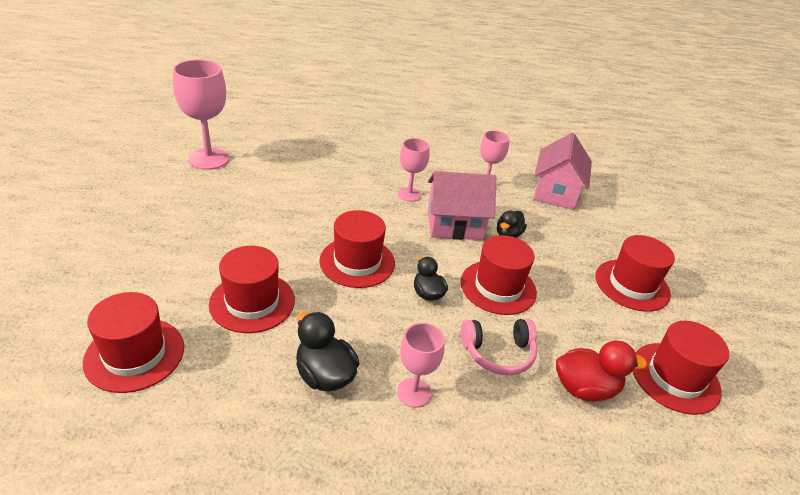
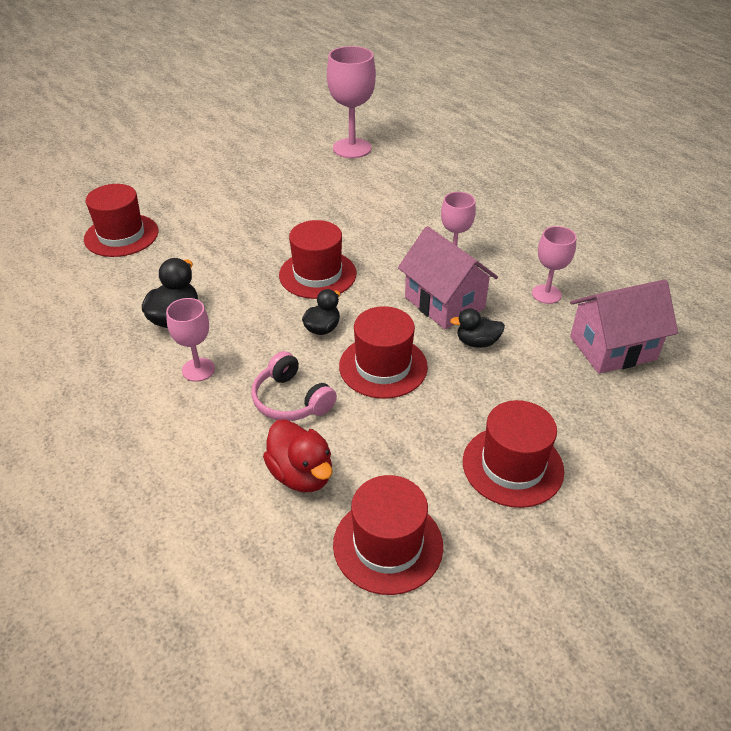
camera: 60 degrees right, 5 degrees up
red hat [209,246,295,333] -> none

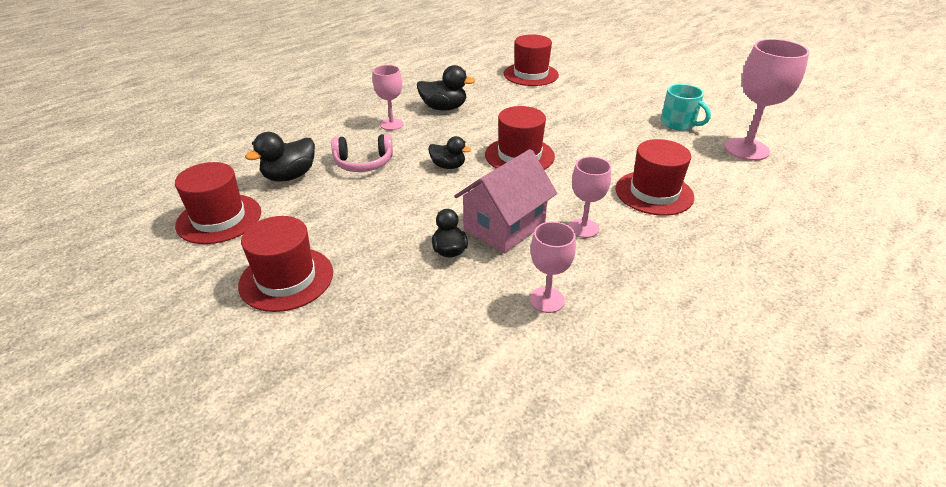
camera: 80 degrees right, 5 degrees down
pink headphones [251,351,337,421] -> pink headphones turned 135 degrees counterclockwise [331,134,393,172]
red duck [263,419,332,492] -> black duck [245,132,315,181]
red hat [339,306,428,399] -> red hat moved to [616,139,694,216]
pink house [570,279,678,374] -> none
none -> turquoise mug [661,84,711,131]

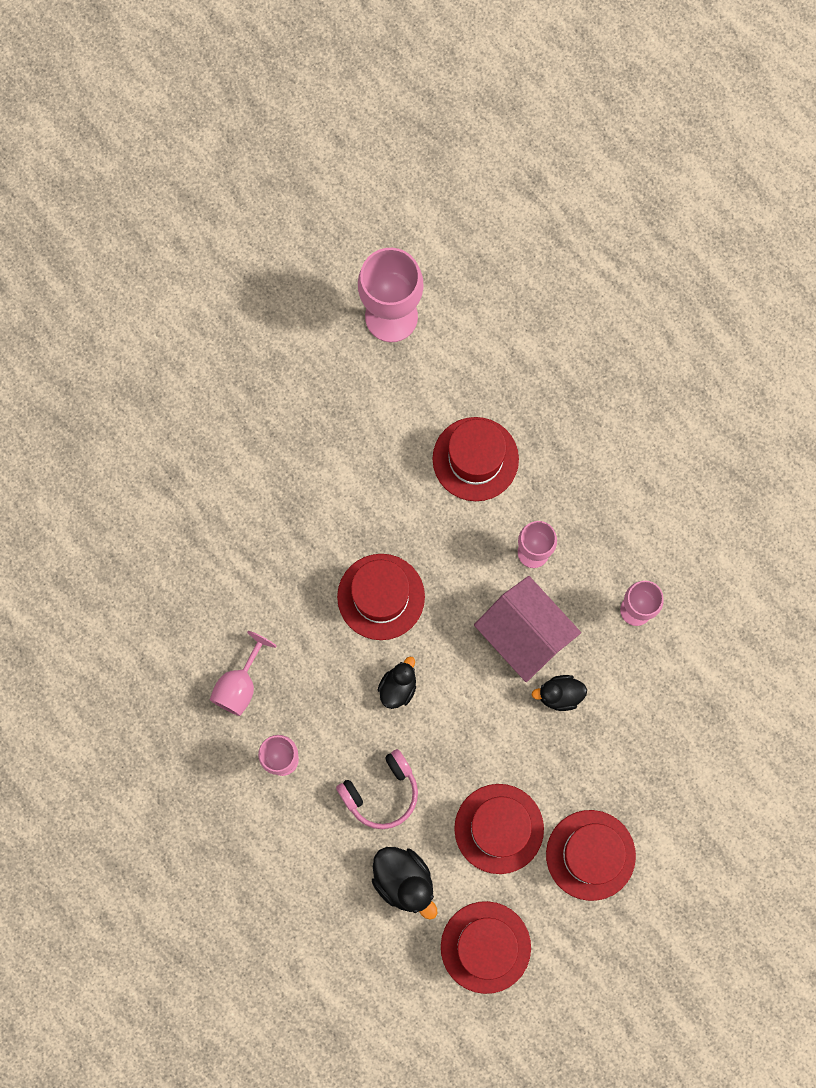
camera: 85 degrees left, 40 degrees up
pink headphones [331,134,393,172] -> pink headphones turned 60 degrees clockwise [336,749,418,829]
black duck [417,65,475,111] -> pink goblet [210,631,276,716]
red hat [504,34,559,86] -> red hat moved to [454,784,544,874]
turquoise mug [661,84,711,131] -> none

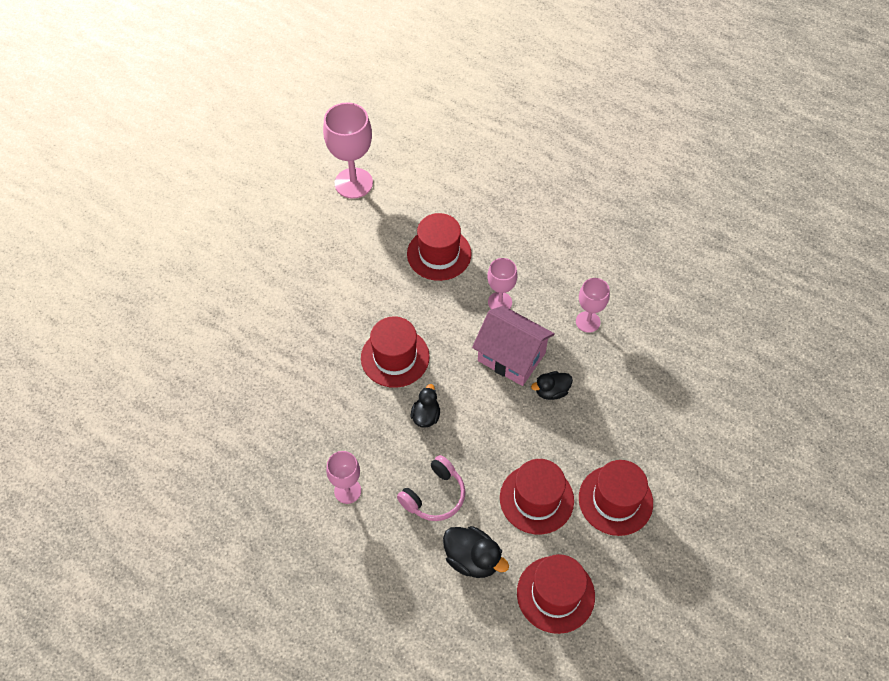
camera: 15 degrees left, 20 degrees down
pink goblet [210,631,276,716] -> none

